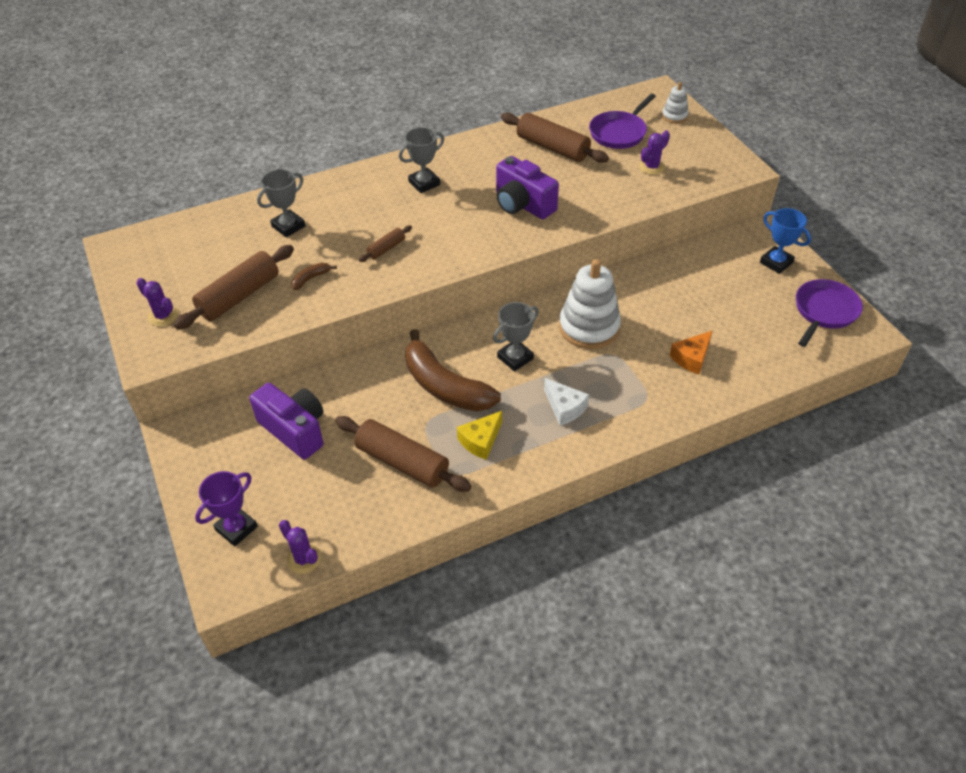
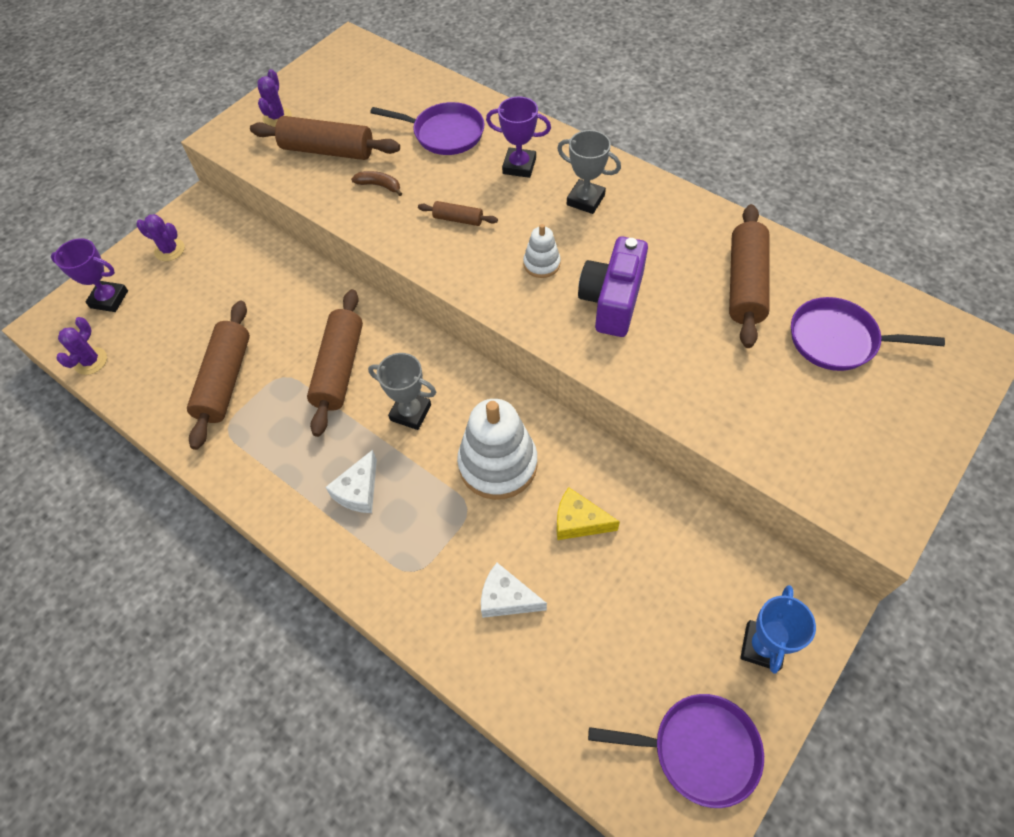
camera: 65 degrees right, 10 degrees up
purple camera [249,383,323,459] -> none
grey trophy [257,169,306,237] -> purple pan [370,102,484,155]
brown banana [405,329,501,411] -> brown rolling pin [307,289,363,437]
yellow cheese [457,411,502,460] -> yellow cheese moved to [556,487,620,540]
purple cactus [639,130,670,175] -> purple cactus moved to [137,214,185,261]
white stacking toy [662,82,689,123] -> white stacking toy moved to [523,224,561,278]
orange cheese [669,331,712,374] -> white cheese [481,563,547,618]
none -> purple trophy [486,96,551,178]

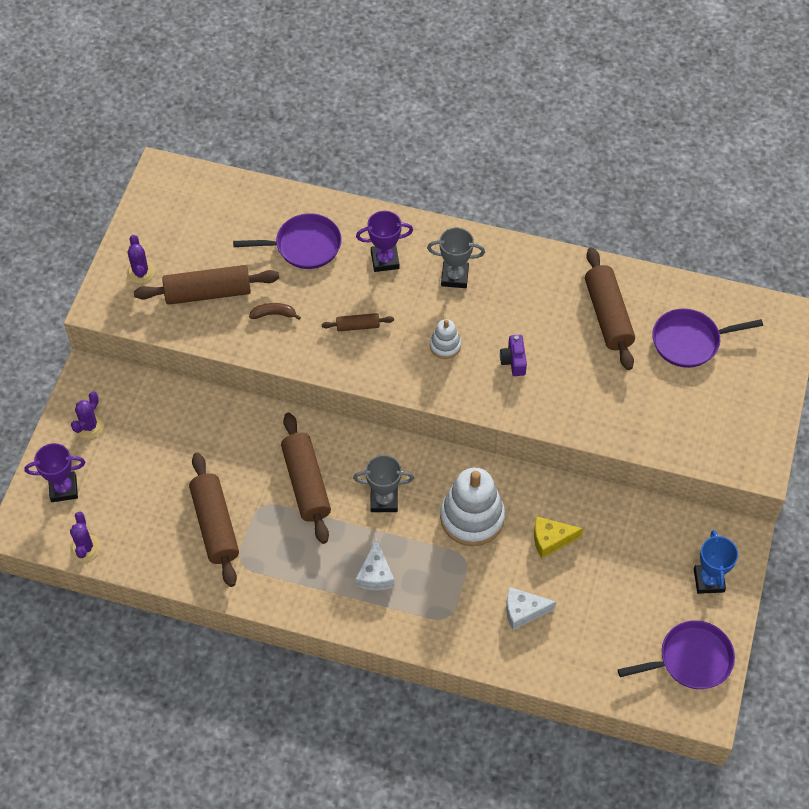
camera: 25 degrees left, 0 degrees up
purple cactus [137,214,185,261] -> purple cactus turned 60 degrees counterclockwise [71,391,104,438]
purple camera [578,236,648,337] -> purple camera [500,335,527,376], size x0.52

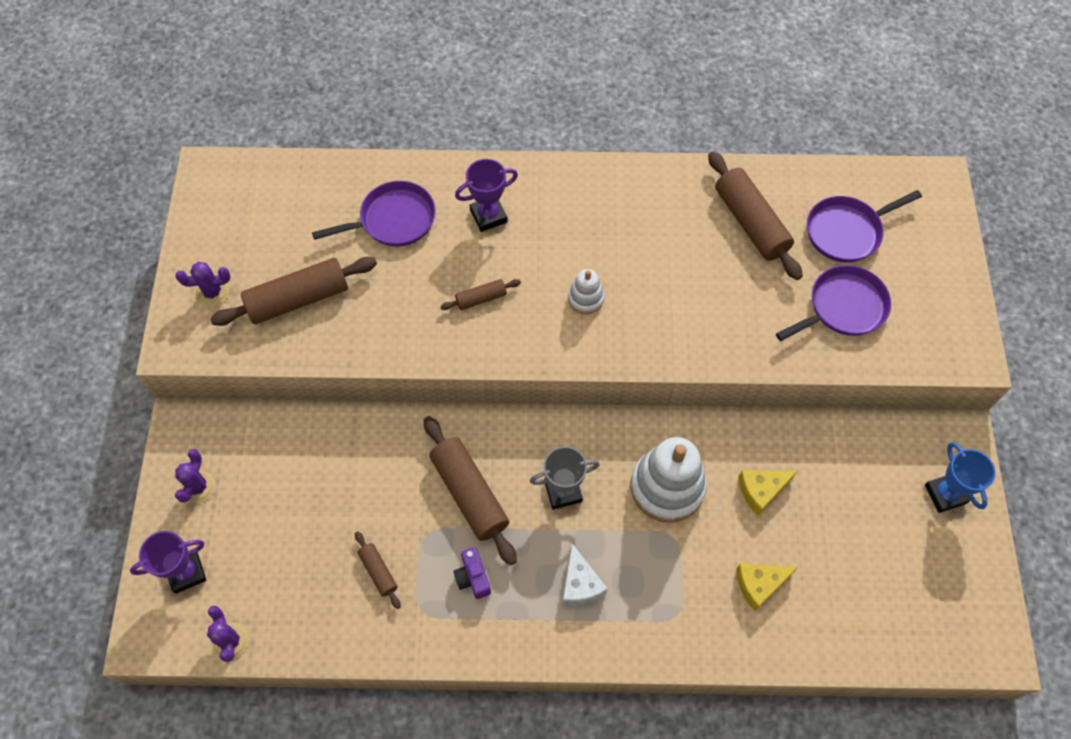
camera: 15 degrees left, 5 degrees up
purple cactus [127,235,155,284] -> purple cactus turned 75 degrees counterclockwise [175,262,230,307]
brown rolling pin [189,453,239,587] -> brown rolling pin [355,531,401,609], size x0.50
brown banana [249,303,301,320] -> none
grey trophy [427,228,485,288] -> none
purple camera [500,335,527,376] -> purple camera moved to [454,547,491,599]
white cheese [506,587,556,630] -> yellow cheese [736,563,798,611]
purple pan [618,620,735,689] -> purple pan moved to [776,265,891,341]

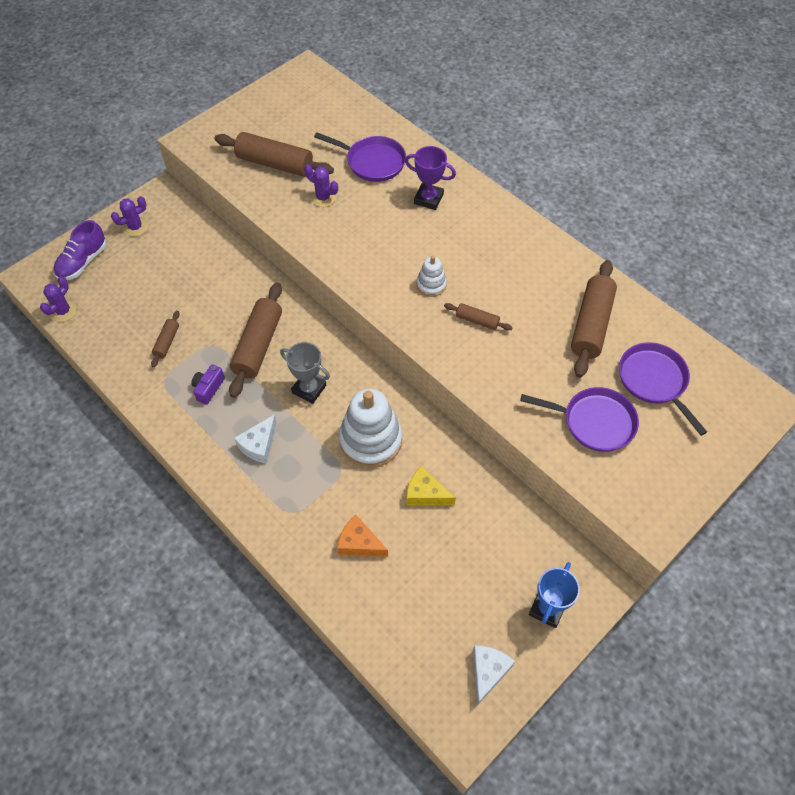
camera: 45 degrees right, 5 degrees down
purple trophy [130,531,206,594] -> purple shoe [54,220,106,280]
purple cactus [175,262,230,307] -> purple cactus moved to [304,164,338,207]
brown rolling pin [440,279,521,310] -> brown rolling pin moved to [444,303,513,330]
yellow cheese [736,563,798,611] -> orange cheese [337,514,388,557]
purple pan [807,190,922,262] -> purple pan turned 45 degrees clockwise [619,342,707,436]
none -> white cheese [473,645,515,706]

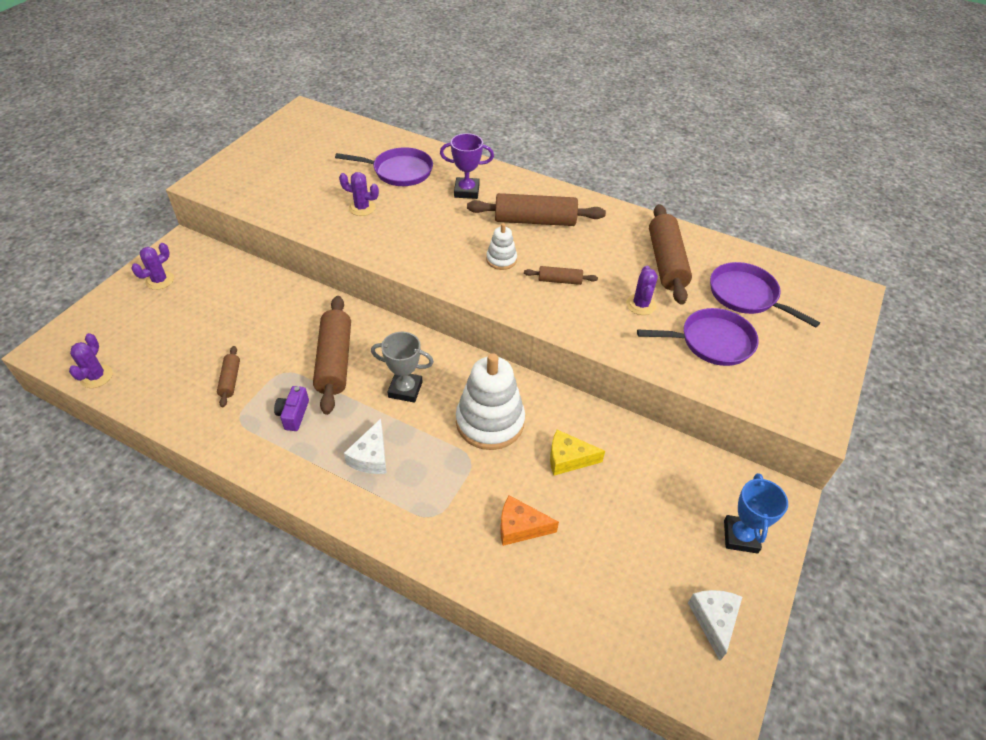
camera: 20 degrees left, 10 degrees down
purple shoe [54,220,106,280] -> none
brown rolling pin [214,132,334,177] -> brown rolling pin moved to [467,193,606,226]
none -> purple cactus [626,266,658,315]

